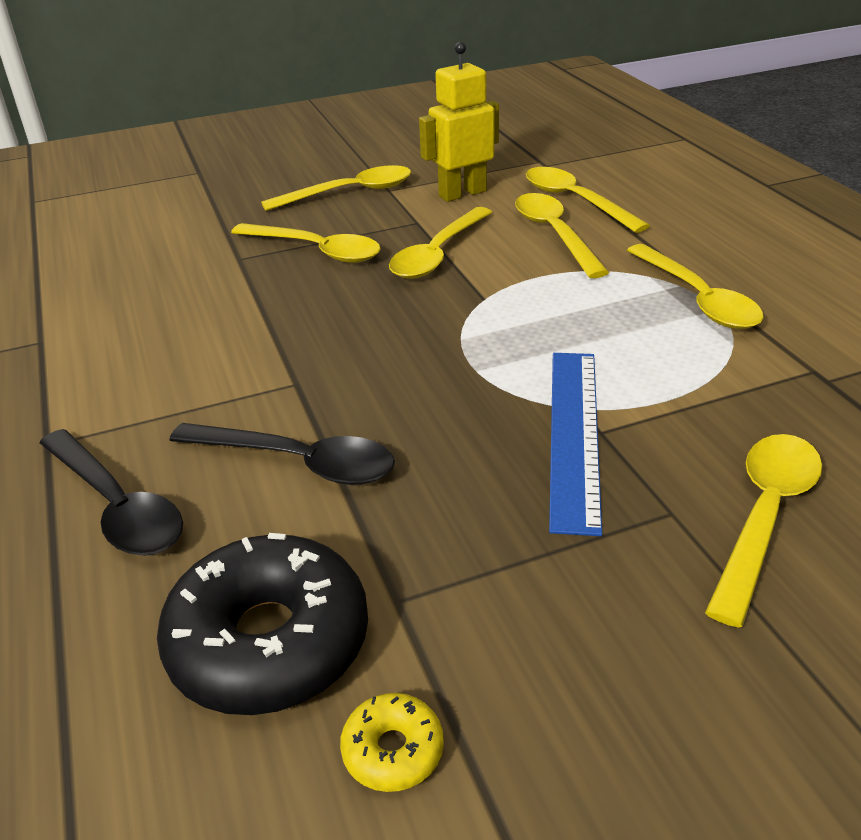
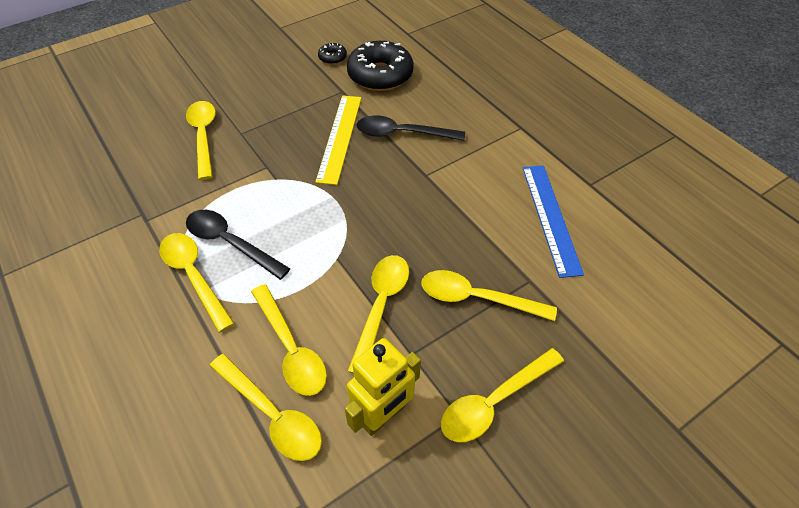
camera: 165 degrees right, 15 degrees up
black spoon [40,429,183,556] -> black spoon moved to [186,210,290,280]
yellow donut [340,693,444,792] -> black donut [318,43,347,64]
blue ruler [549,353,602,536] -> blue ruler moved to [523,165,584,278]
yellow spoon [705,434,822,628] -> yellow spoon turned 150 degrees clockwise [186,101,216,180]
none -> yellow ruler [315,95,361,185]

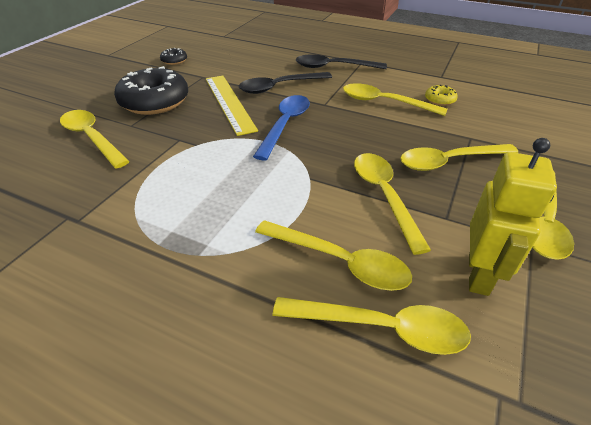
camera: 30 degrees left, 10 degrees down
yellow spoon [159,233,235,332] -> yellow spoon moved to [343,83,447,116]
black spoon [186,210,290,280] -> black spoon moved to [296,54,387,69]
black donut [347,41,414,91] -> black donut moved to [114,66,188,115]
blue ruler [523,165,584,278] -> yellow donut [425,85,458,106]
none -> blue spoon [253,95,310,161]

